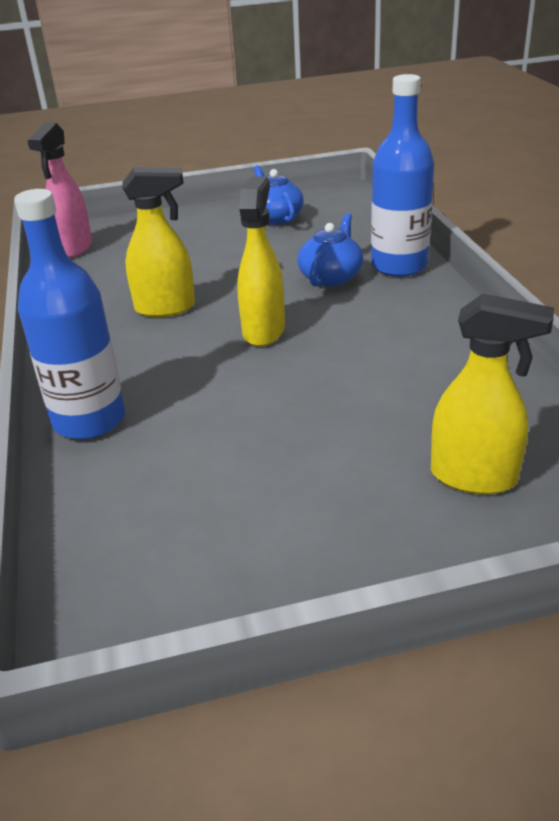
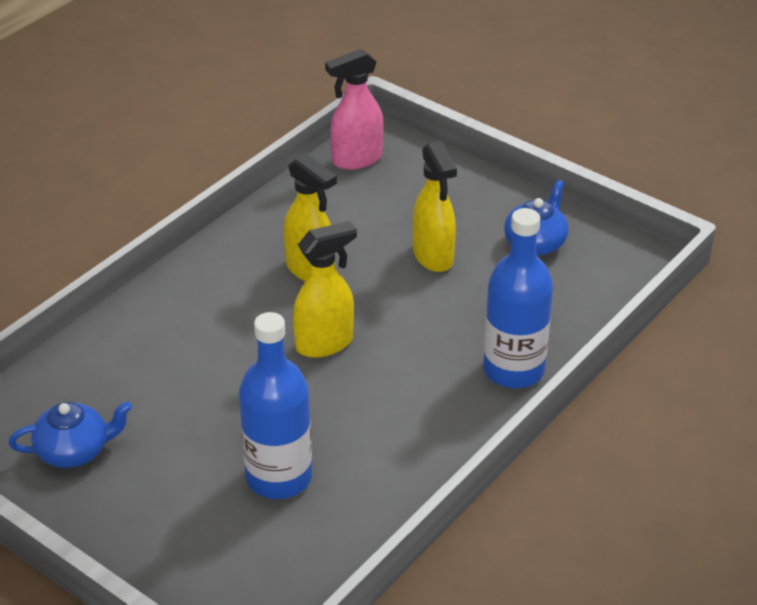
camera: 50 degrees right, 5 degrees up
blue bottle [14,189,125,439] -> blue bottle moved to [239,312,312,499]
blue teapot [297,213,363,287] -> blue teapot moved to [9,401,132,468]
yellow spray bottle [431,294,554,494] -> yellow spray bottle moved to [413,141,457,272]

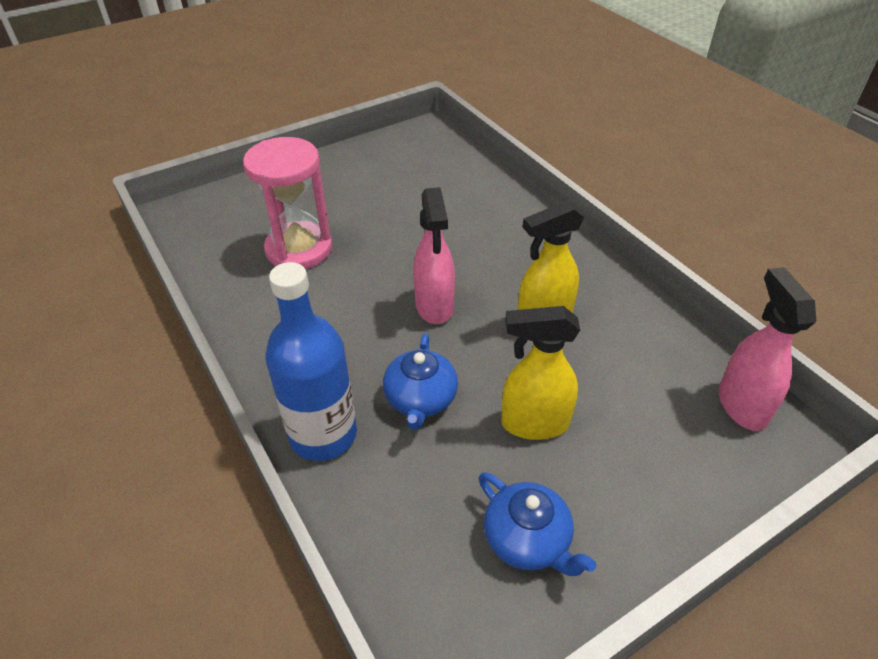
camera: 110 degrees right, 5 degrees up
blue teapot [9,401,132,468] -> blue teapot moved to [383,333,458,430]
blue bottle [239,312,312,499] -> pink hourglass [243,137,332,269]
yellow spray bottle [293,221,357,358] -> pink spray bottle [413,187,455,324]

